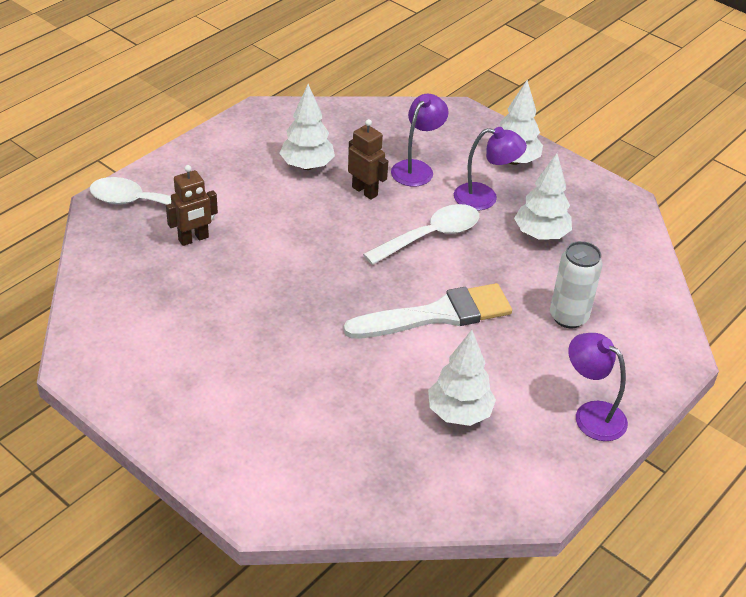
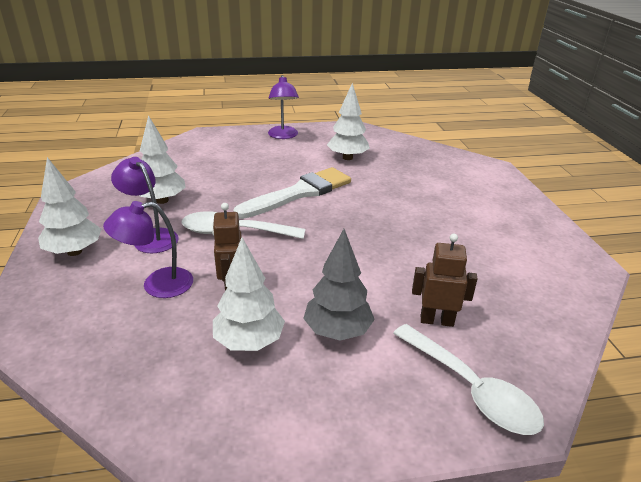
camera: 140 degrees left, 10 degrees down
white brush [343,283,512,338] -> white brush turned 120 degrees clockwise [233,167,351,219]
white can [550,241,603,328] -> none
none -> grey tree [303,229,375,341]

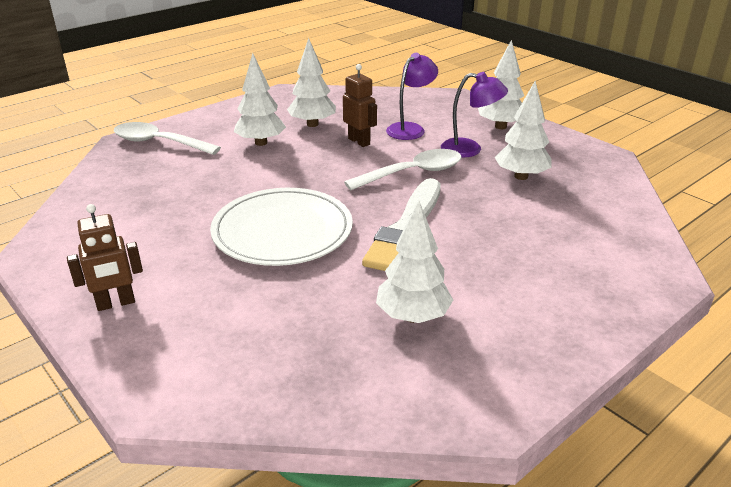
camera: 150 degrees right, 0 degrees up
purple lamp [268,75,299,139] -> none
grey tree [303,229,375,341] -> white tree [234,53,286,146]
brown robot [412,234,478,327] -> brown robot moved to [67,204,143,311]
none -> white plate [210,188,353,266]

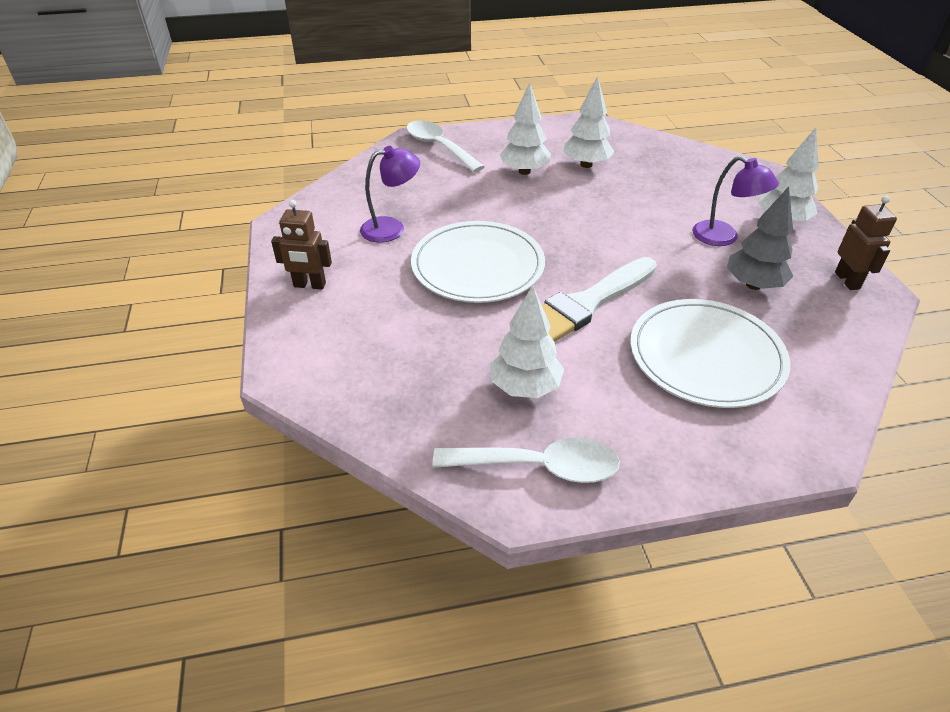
camera: 30 degrees right, 10 degrees up
brown robot [343,64,377,147] -> brown robot moved to [835,196,897,290]
white spoon [344,149,462,190] -> white spoon moved to [432,438,620,483]
purple lamp [386,53,438,140] -> purple lamp moved to [360,146,420,243]
white tree [494,81,552,180] -> grey tree [727,187,793,290]
none -> white plate [630,299,790,408]

